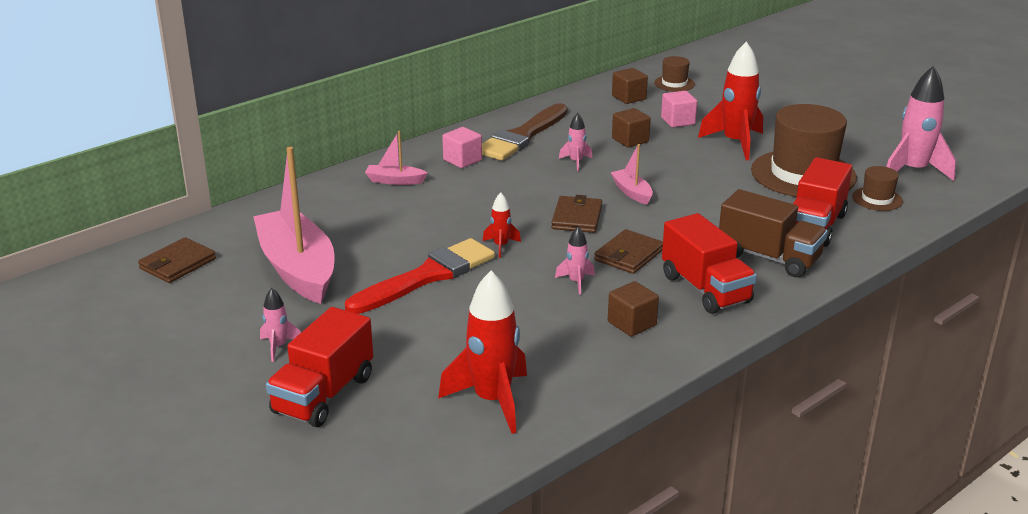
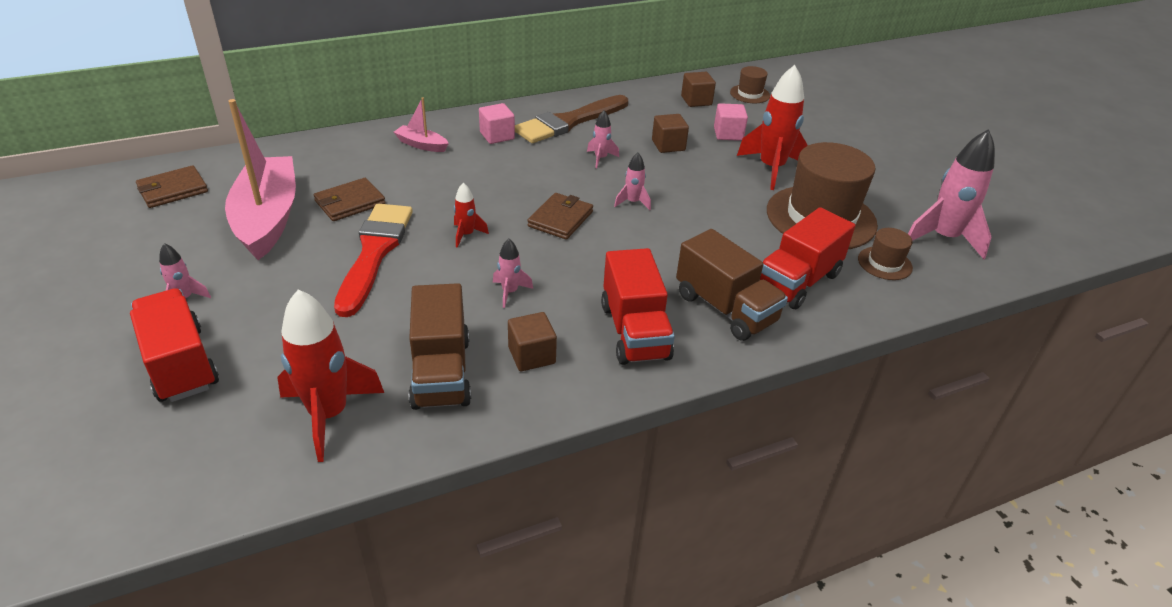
camera: 15 degrees right, 10 degrees up
red truck [266,307,373,427] -> red truck turned 105 degrees clockwise [130,288,219,402]
red brush [345,238,495,314] -> red brush turned 60 degrees counterclockwise [334,204,413,317]
brown wallet [594,229,663,274] -> brown wallet moved to [314,178,386,221]
pink boat [611,144,653,205] -> pink rocket [614,152,651,210]
none -> brown truck [409,283,471,410]

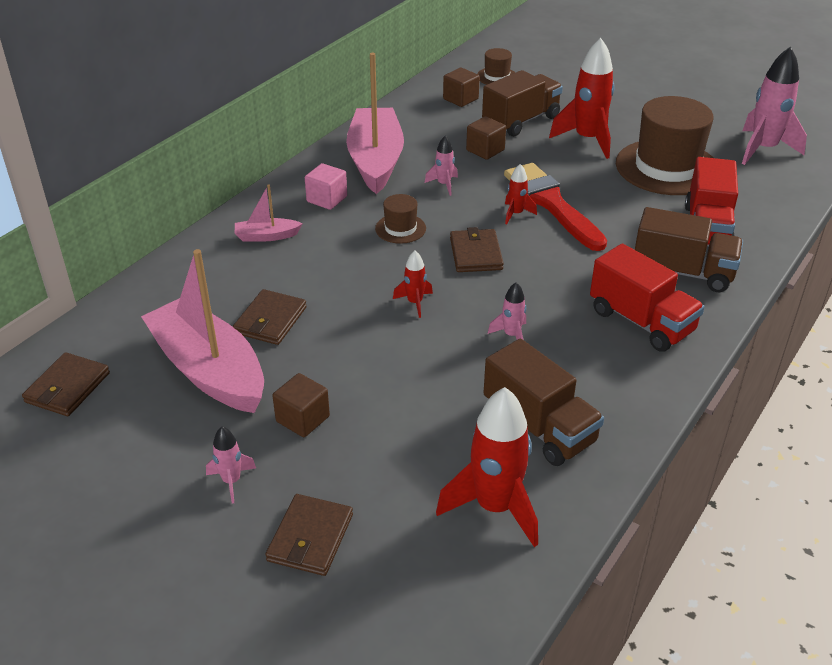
camera: 30 degrees left, 0 degrees up
red truck [130,288,219,402] -> brown wallet [265,494,353,576]
red brush [334,204,413,317] -> red brush moved to [504,163,607,251]
brown cube [508,312,557,371] -> brown cube moved to [272,373,330,437]
brown brush [515,95,628,143] -> pink boat [346,53,404,194]
pink rocket [614,152,651,210] -> red rocket [505,164,537,224]
pink cube [714,103,748,141] -> brown truck [482,70,563,137]
brown hat [858,228,913,280] -> brown hat moved to [375,194,426,244]

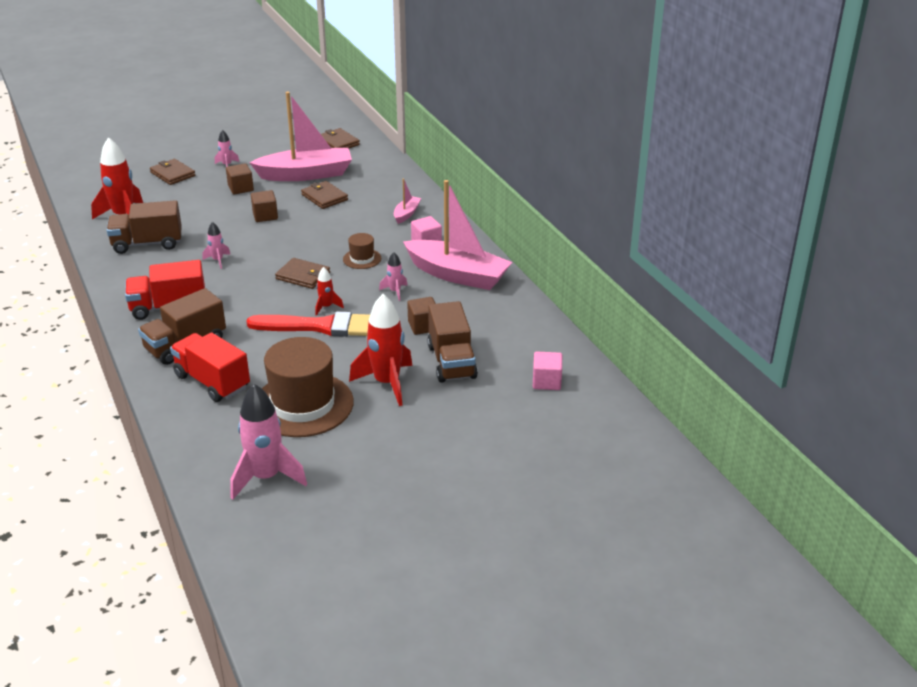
camera: 120 degrees right, 5 degrees down
red rocket [393,251,433,318] -> none
brown cube [443,67,480,107] -> brown cube moved to [251,190,278,222]
brown hat [477,48,515,85] -> pink cube [533,351,562,390]

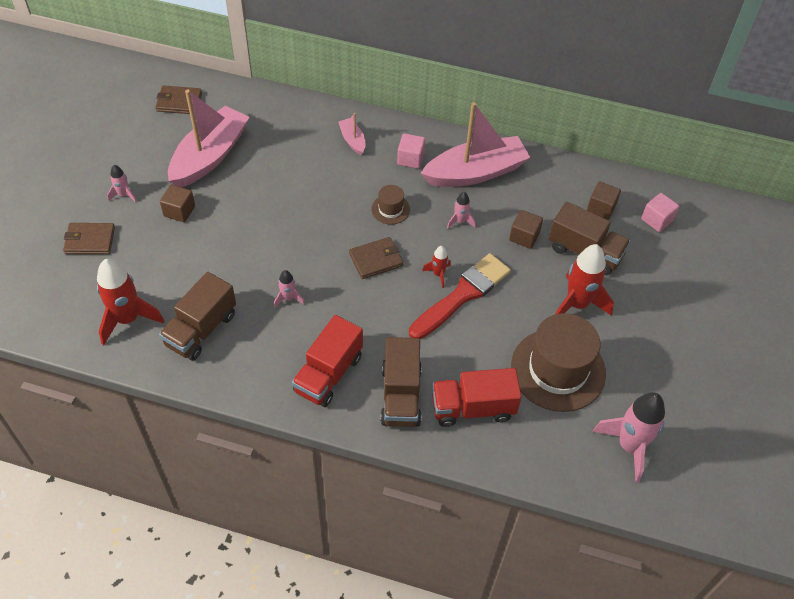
camera: 50 degrees left, 20 degrees up
brown cube [251,190,278,222] -> brown cube moved to [587,181,621,220]
brown wallet [301,181,348,209] -> none

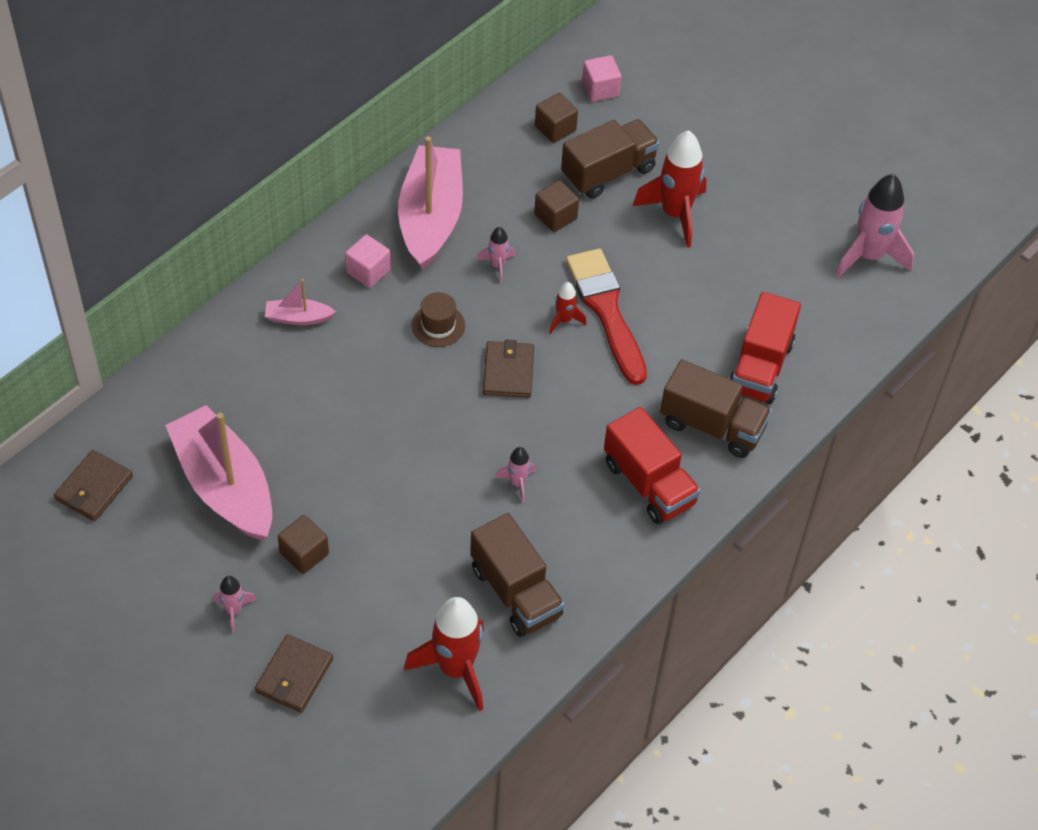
camera: 65 degrees left, 0 degrees up
brown hat [511,313,606,412] -> none

